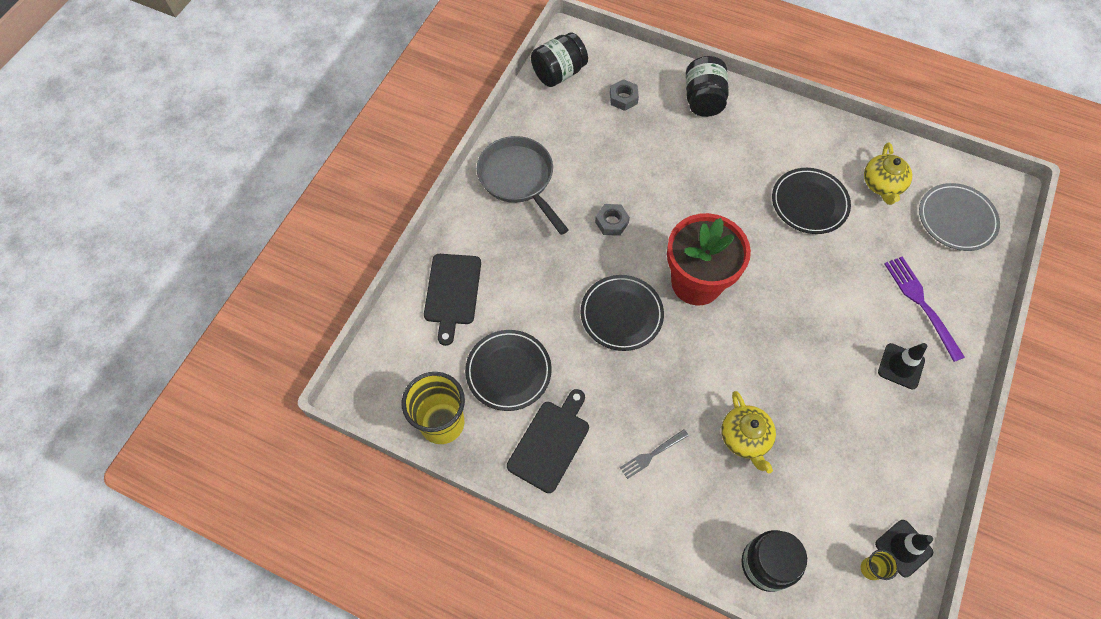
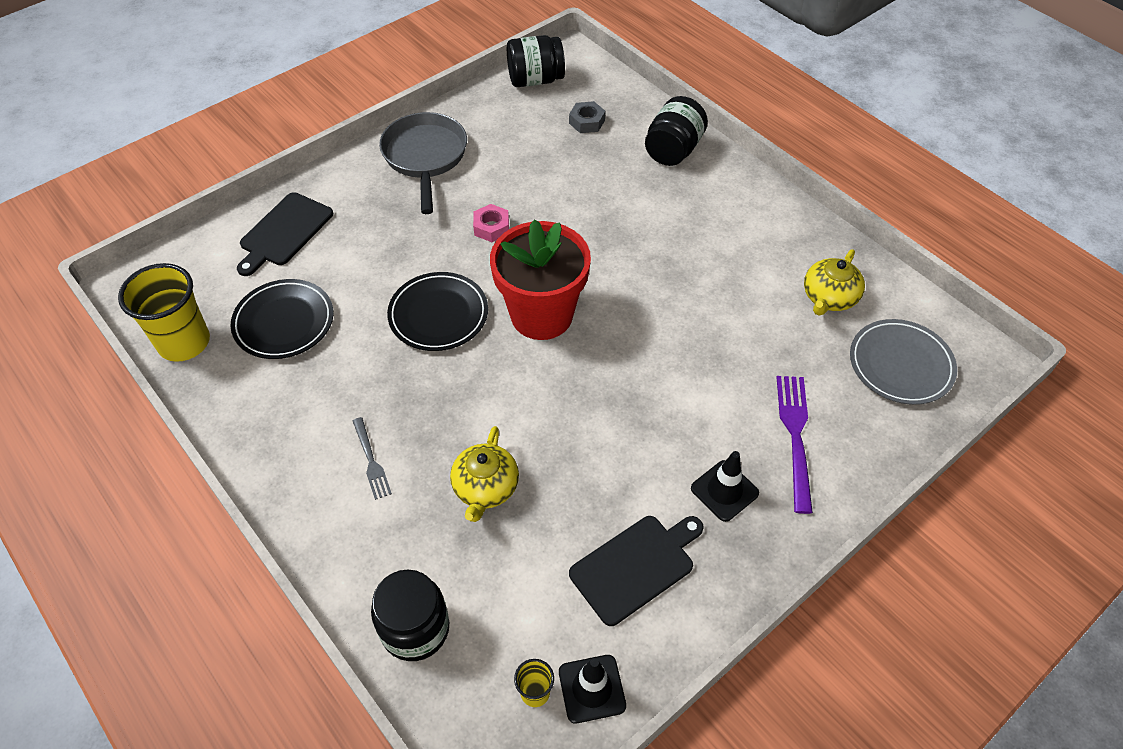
camera: 25 degrees right, 10 degrees down
black cutting board [507,389,589,493] -> black cutting board moved to [569,516,704,626]
grey nut [595,204,630,236] -> pink nut [473,204,509,242]
grey fork [620,429,689,479] -> grey fork turned 105 degrees counterclockwise [353,417,392,500]
black plate [772,168,851,234] -> none

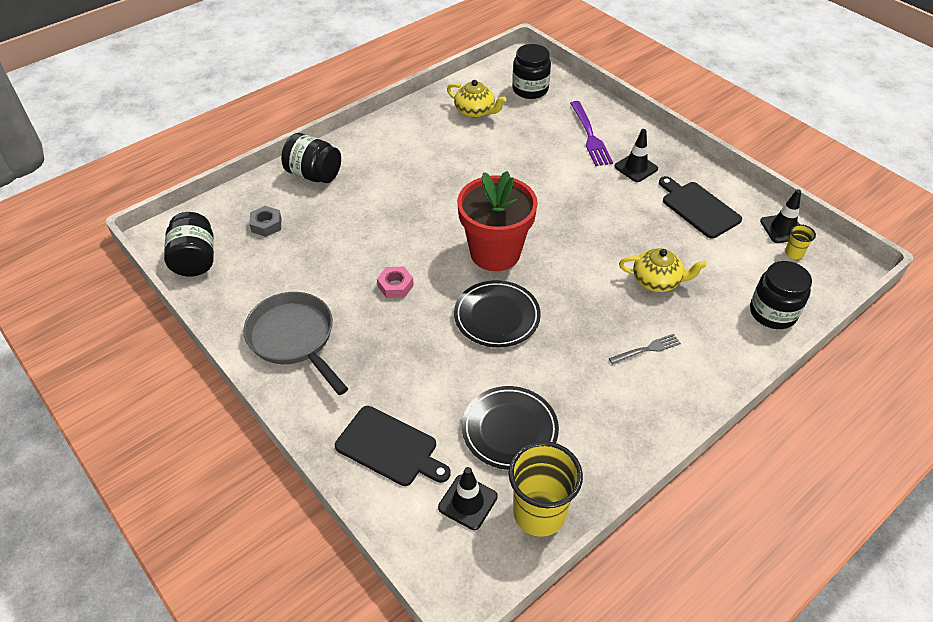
camera: 90 degrees left, 5 degrees down
grey pan [379,112,467,214] -> grey pan turned 60 degrees clockwise [244,292,348,395]
purple fork [777,376,813,514] -> purple fork turned 105 degrees counterclockwise [570,101,613,166]
grey plate [850,319,957,405] -> black jar [512,44,551,99]
none -> black traffic cone [438,467,498,530]

